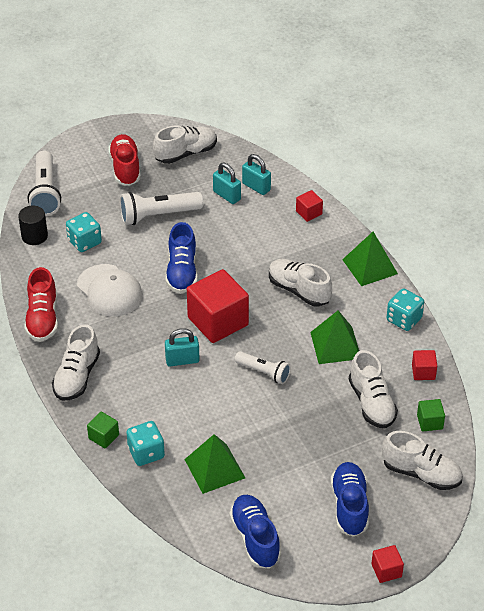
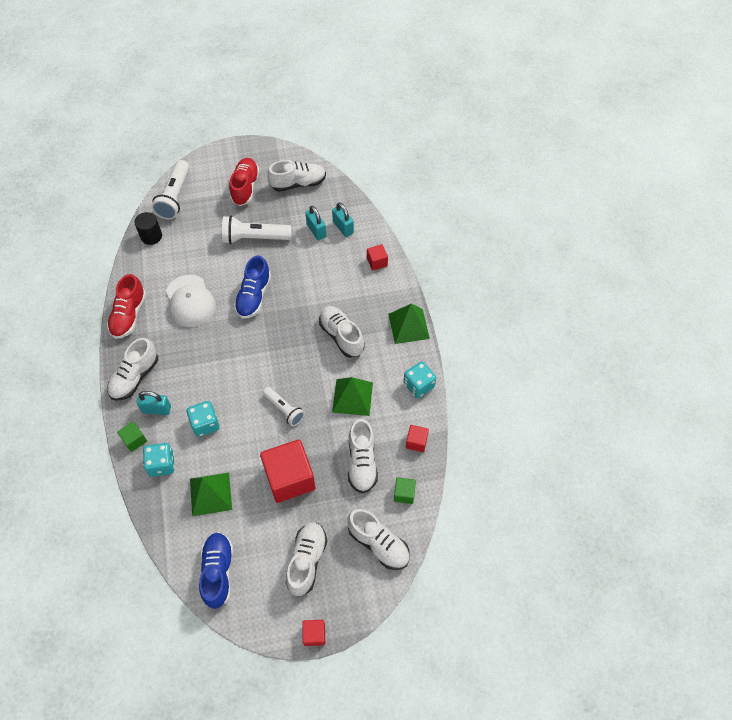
camera: 15 degrees right, 15 degrees up
turquoise dice [66,212,102,252] -> turquoise dice moved to [187,401,219,437]
turquoise padlock [165,328,200,366] -> turquoise padlock moved to [137,391,171,415]
red cube [187,269,249,343] -> red cube moved to [260,439,315,503]
blue shoe [330,462,369,537] -> white shoe [286,523,327,596]

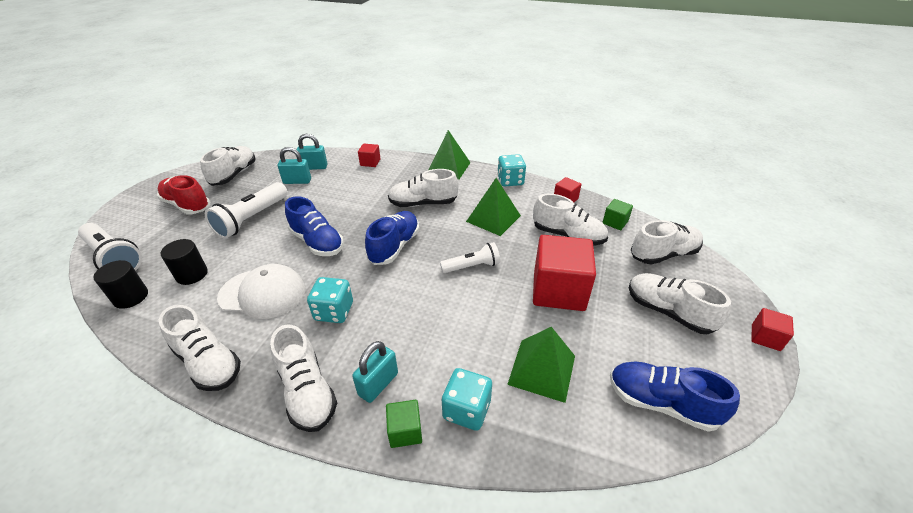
camera: 60 degrees left, 20 degrees down
red shoe [107,274,146,339] -> white shoe [159,305,241,391]
turquoise dice [187,401,219,437] -> turquoise dice moved to [307,277,353,323]
none -> black cylinder [161,239,208,285]
none -> blue shoe [365,211,419,265]

